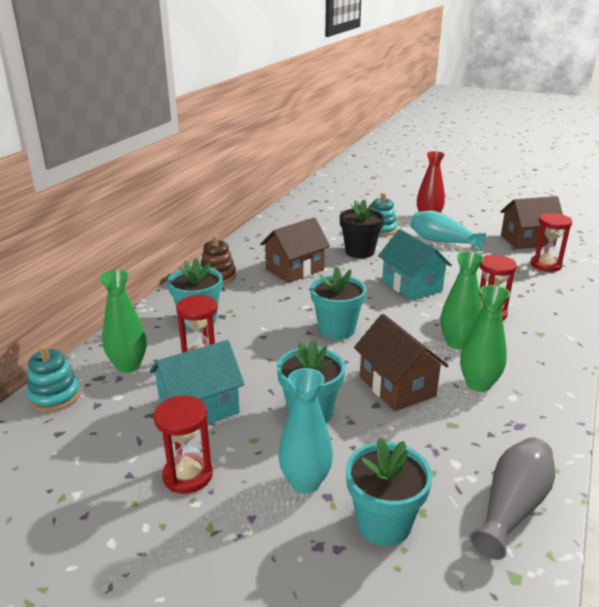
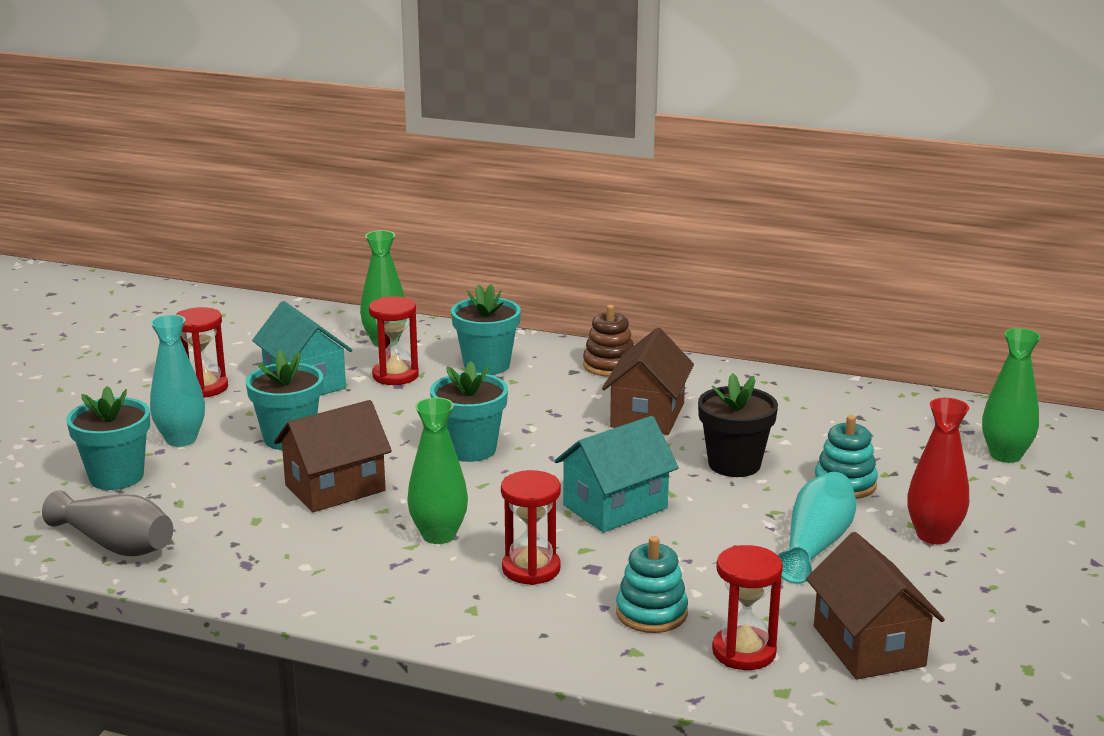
camera: 85 degrees right, 5 degrees down
turquoise stacking toy [27,345,81,412] -> turquoise stacking toy moved to [616,536,688,633]
brown house [260,218,330,283] -> brown house turned 60 degrees clockwise [602,328,694,435]
green vase [460,285,510,392] -> green vase moved to [982,328,1041,463]

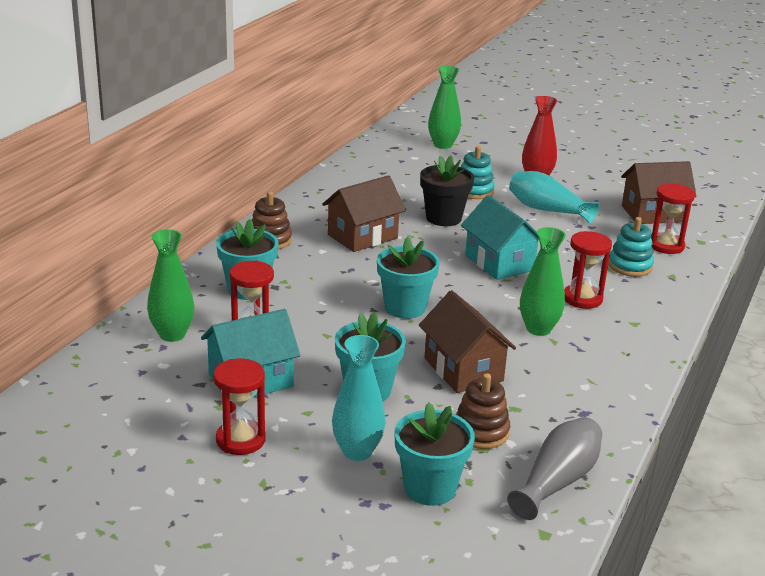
camera: 85 degrees left, 5 degrees up
brown house [602,328,694,435] -> brown house turned 60 degrees counterclockwise [322,175,406,252]
none -> brown stacking toy [456,373,510,449]

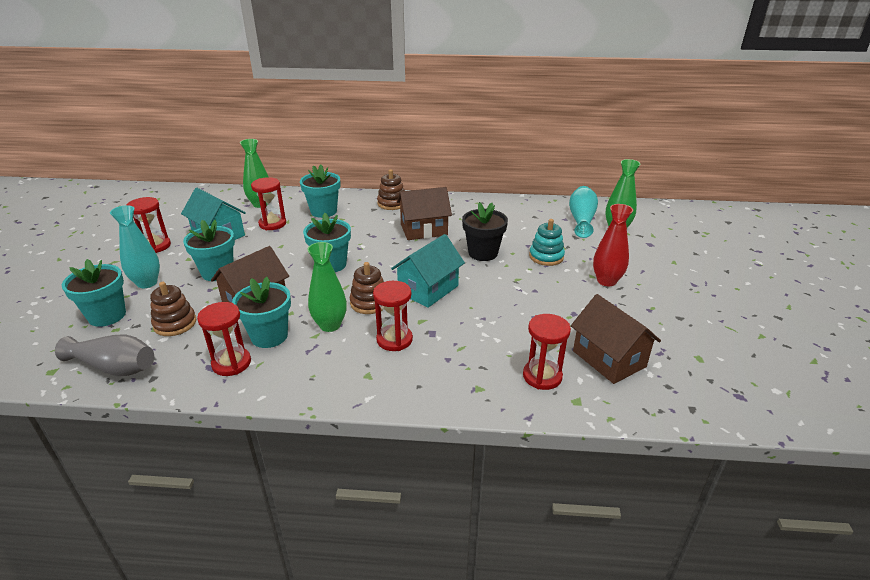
camera: 70 degrees right, 5 degrees up
brown house [322,175,406,252] -> brown house turned 45 degrees counterclockwise [397,187,452,240]
turquoise vase [509,171,599,224] -> turquoise vase moved to [569,186,598,238]
turquoise stacking toy [608,217,654,277] -> none
none -> red hourglass [197,302,251,376]
none -> turquoise flower pot [232,277,291,348]
none -> brown stacking toy [350,262,384,314]

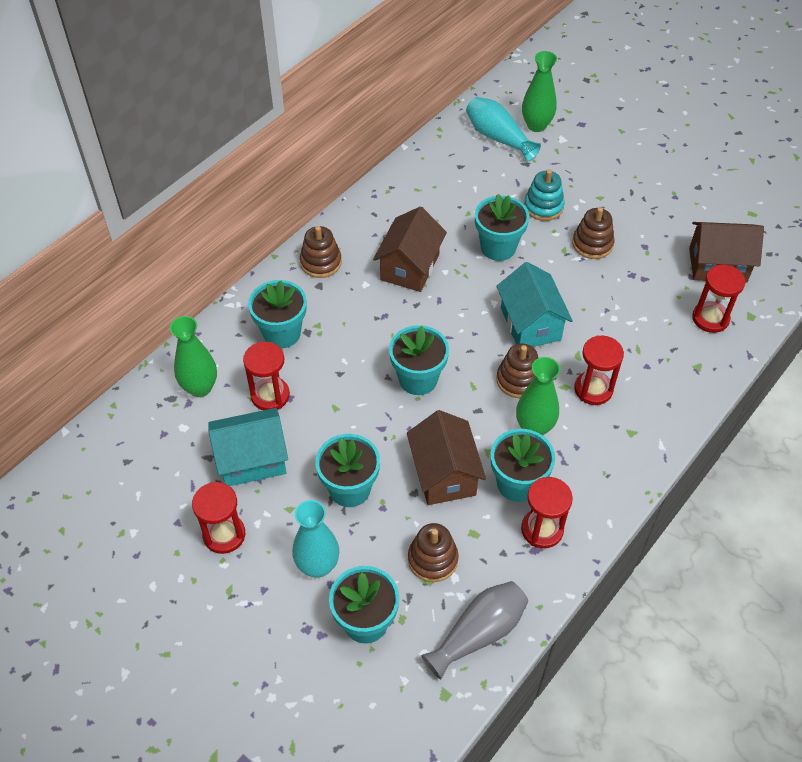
camera: 55 degrees left, 20 degrees up
black flower pot [462,202,508,261] -> turquoise flower pot [475,194,529,261]
red vase [593,204,633,286] -> none
none -> brown stacking toy [572,207,614,259]

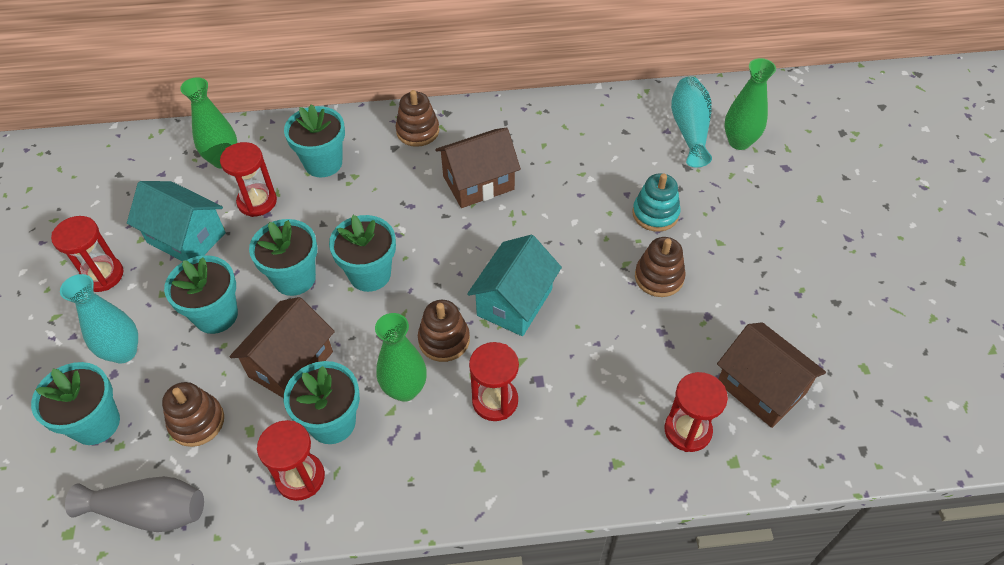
camera: 45 degrees right, 0 degrees up
turquoise flower pot [475,194,529,261] -> turquoise flower pot moved to [249,219,317,296]

